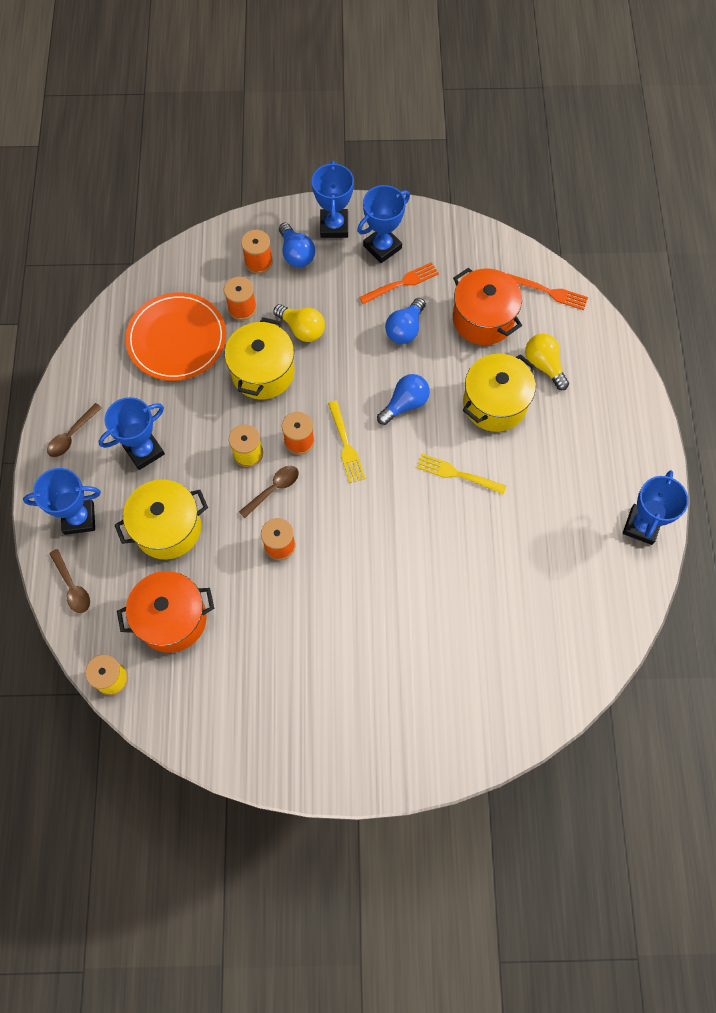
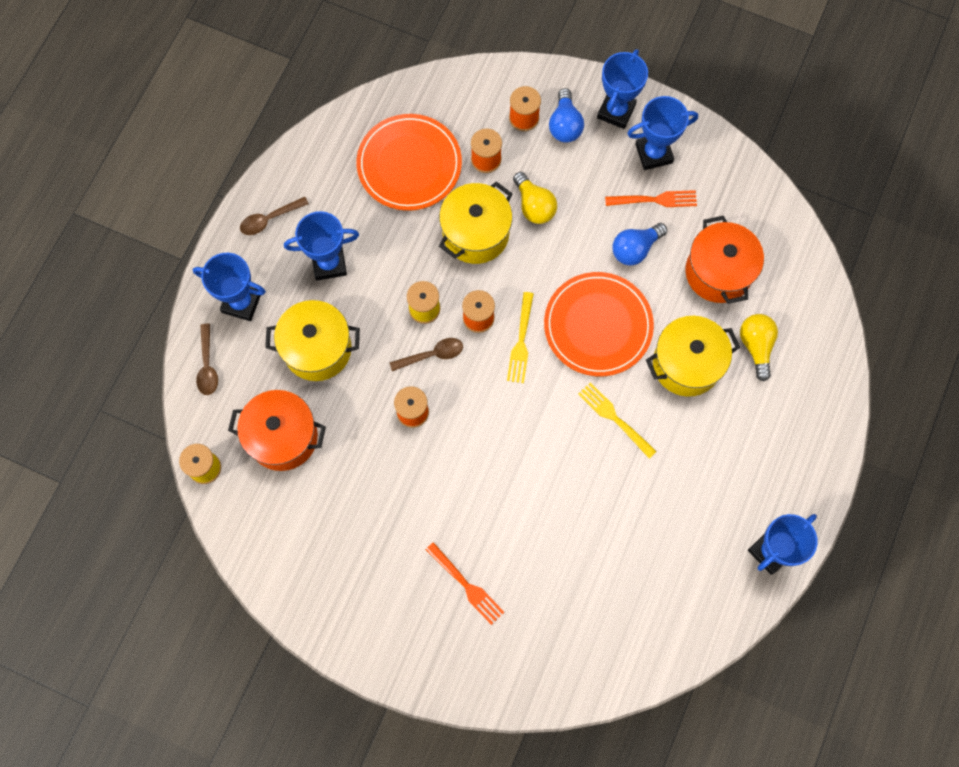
camera: 25 degrees right, 5 degrees up
blue light bulb [377,374,430,425] -> orange plate [544,272,654,376]
orange fork [507,273,588,310] -> orange fork moved to [426,542,504,625]

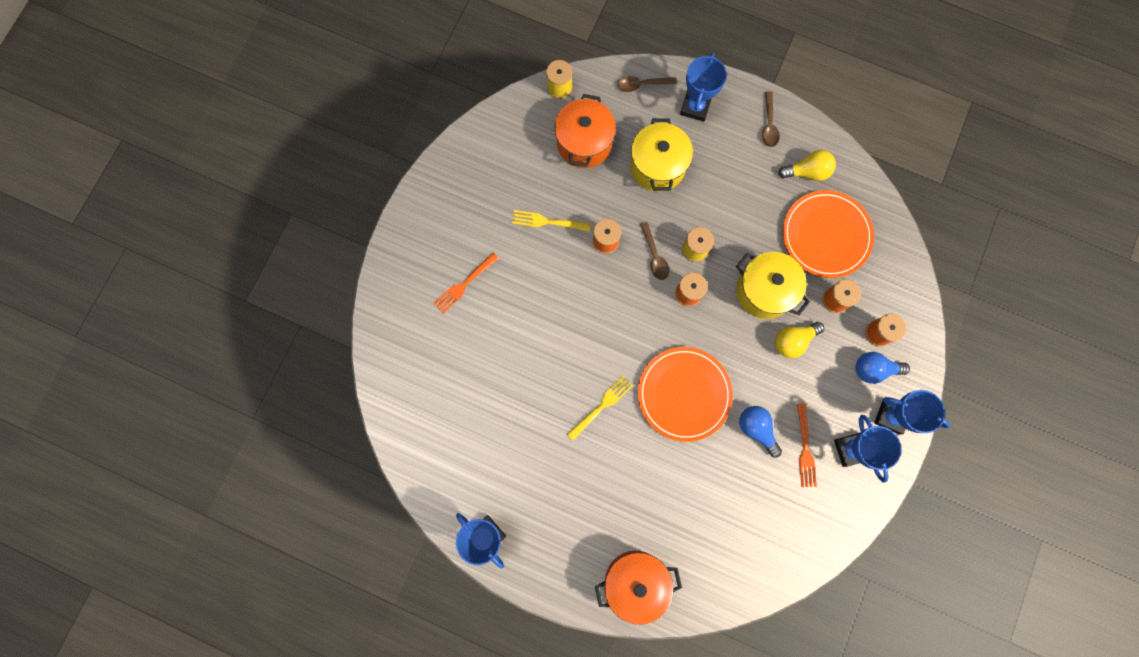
camera: 90 degrees right, 5 degrees up
brown spoon [240,197,309,235] -> brown spoon turned 150 degrees counterclockwise [762,91,780,147]
blue trophy [284,211,359,280] -> none
yellow fork [507,292,534,383] -> yellow fork moved to [512,210,590,232]
yellow pot [646,316,740,397] -> none
orange pot [685,216,764,304] -> orange pot moved to [595,551,682,625]
yellow light bulb [740,314,778,381] -> yellow light bulb moved to [778,150,836,181]

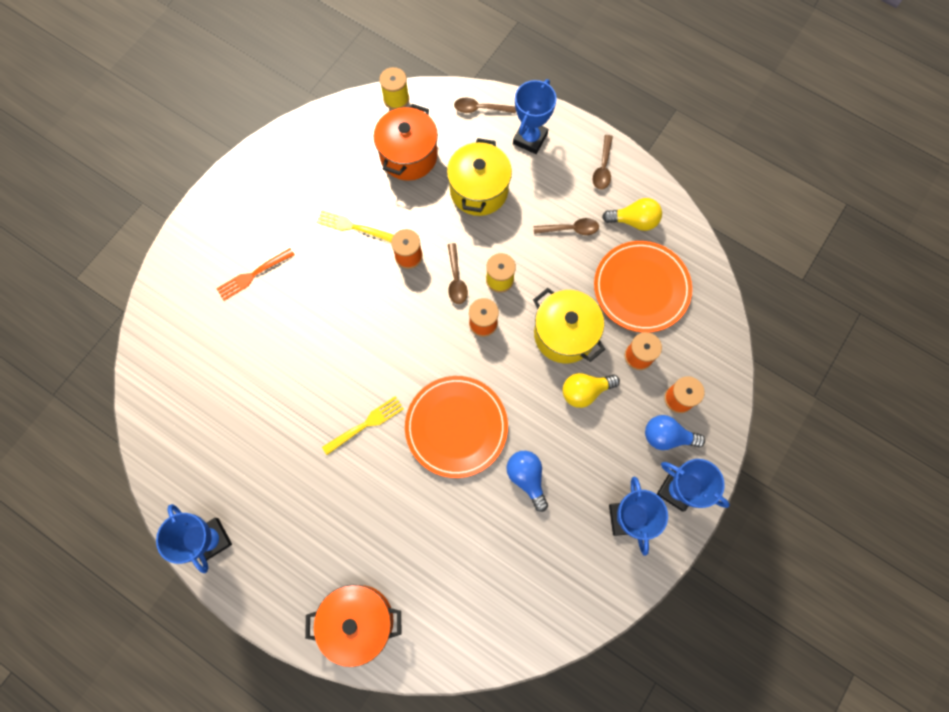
camera: 10 degrees right, 5 degrees down
orange fork [797,404,817,487] -> none
none -> brown spoon [534,218,599,235]

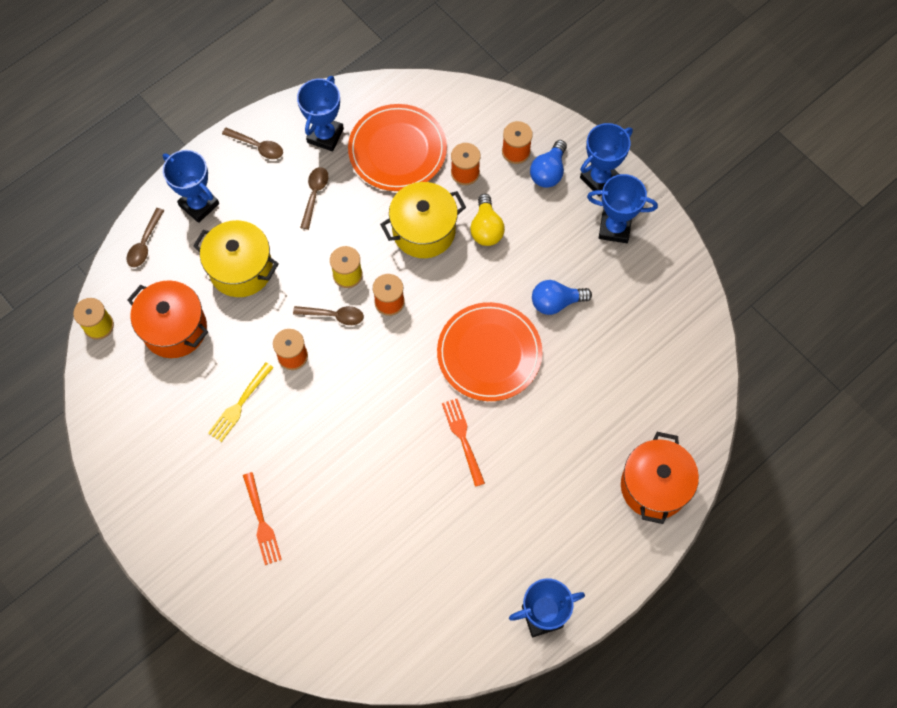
camera: 75 degrees left, 5 degrees down
yellow fork [322,396,404,455] -> orange fork [442,399,485,487]
yellow light bulb [602,198,662,231] -> blue trophy [297,76,344,151]

